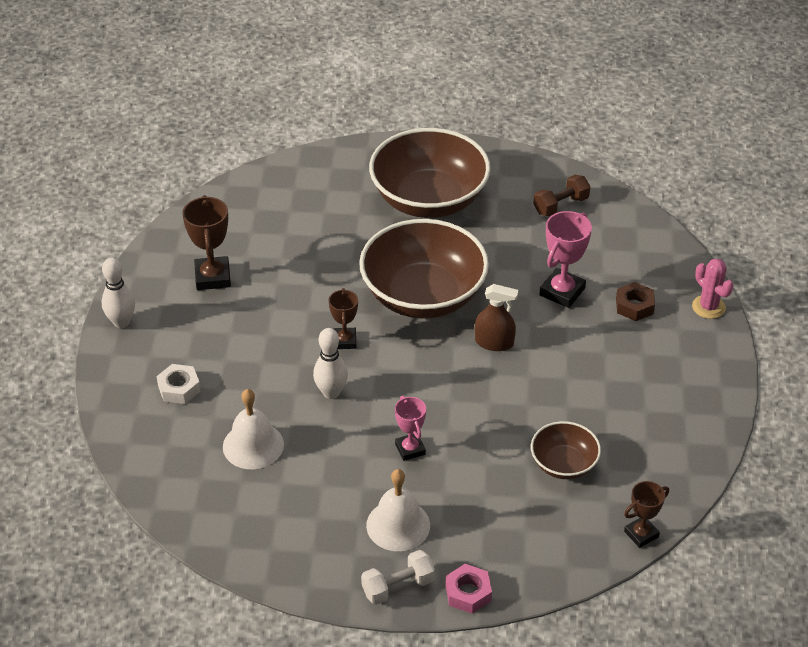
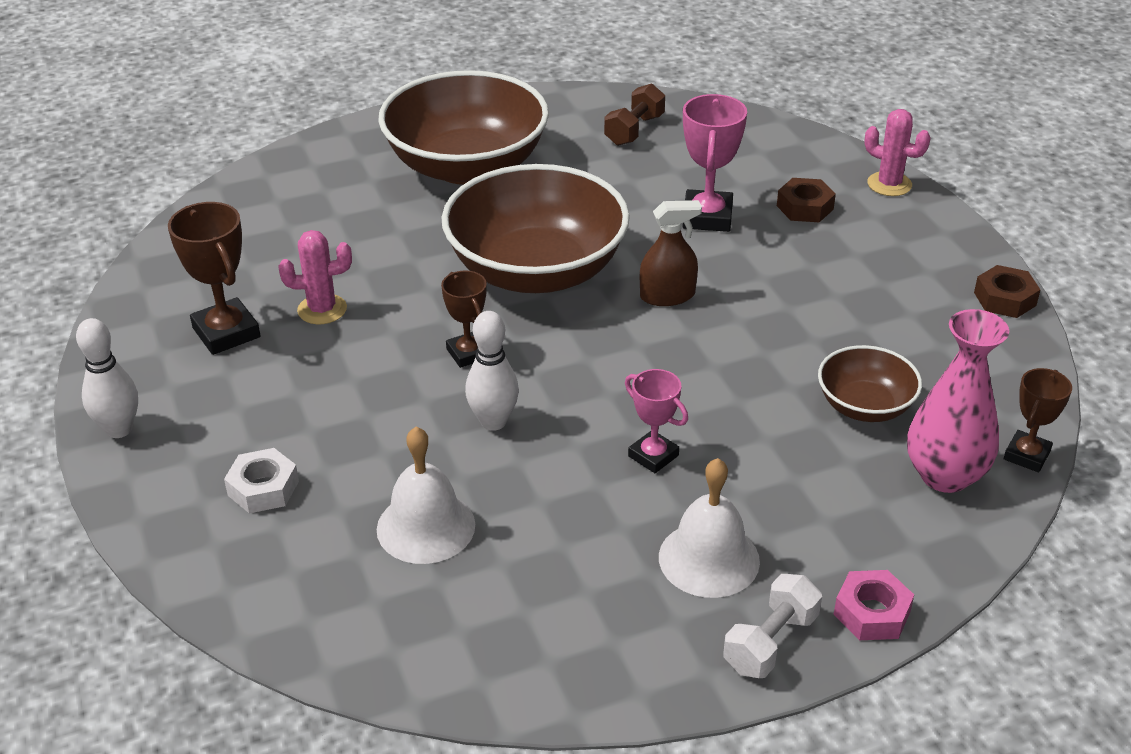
camera: 25 degrees left, 5 degrees down
none -> pink cactus [279,230,352,324]
none -> pink vase [907,309,1009,493]
none -> brown nut [974,265,1041,318]

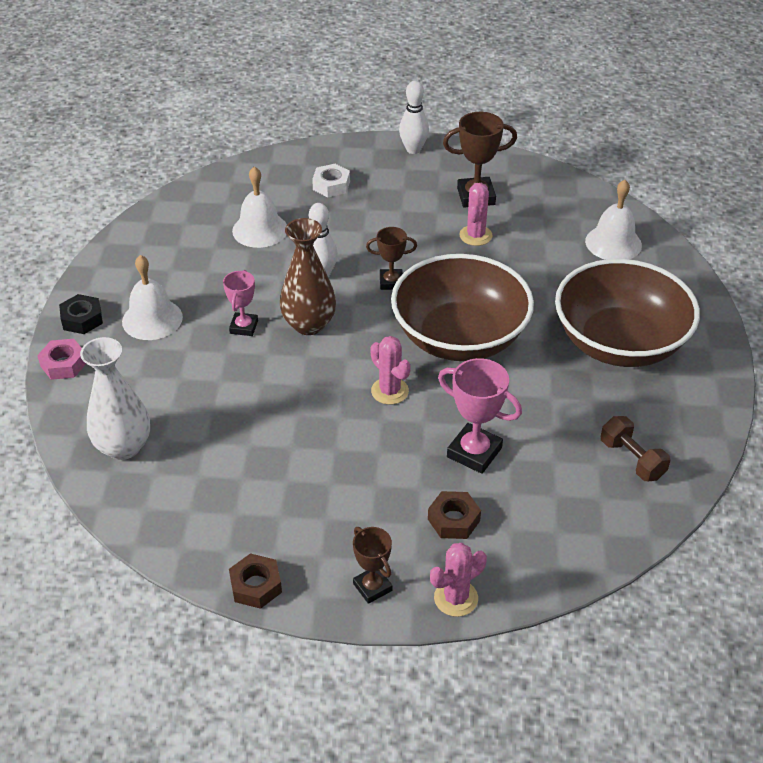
camera: 115 degrees right, 5 degrees up
pink trophy [625,369,688,473] -> pink trophy turned 60 degrees counterclockwise [223,270,258,336]
brown spray bottle [640,200,702,306] -> pink cactus [370,336,411,405]
white dumbbell [723,574,822,678] -> black nut [59,294,103,334]
brown bowl [818,345,922,422] -> none
pink vase [907,309,1009,493] -> white vase [80,337,150,460]
brown trophy [1004,368,1072,472] -> brown trophy moved to [353,527,392,604]
none -> brown vase [280,218,336,335]
none -> white bell [585,180,642,260]

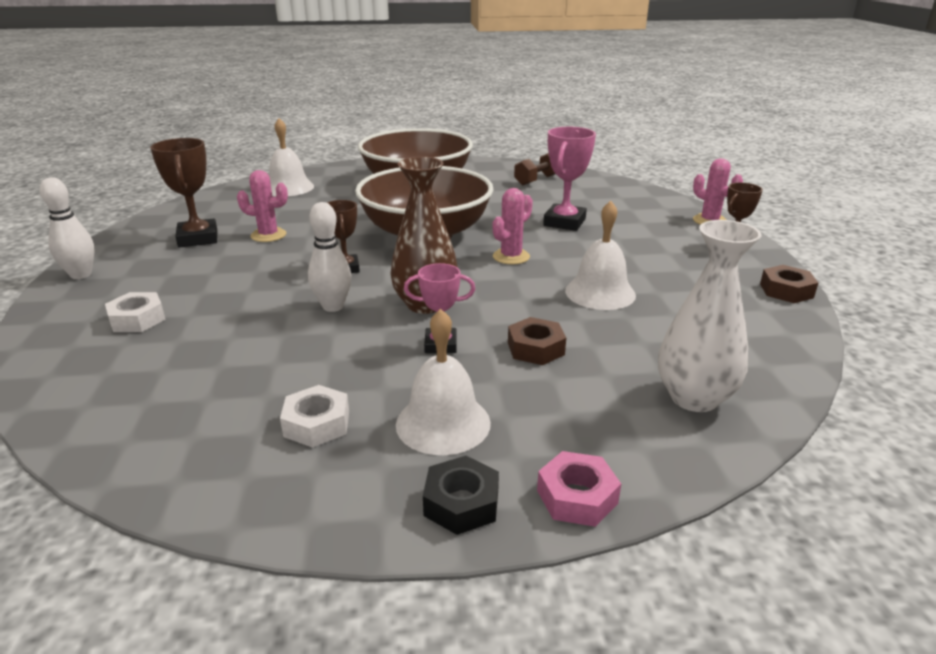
camera: 100 degrees left, 15 degrees down
white bell [232,166,287,248] -> white bell moved to [565,201,636,310]
brown nut [428,491,481,539] -> brown nut moved to [508,317,566,365]
none -> white nut [280,385,349,448]

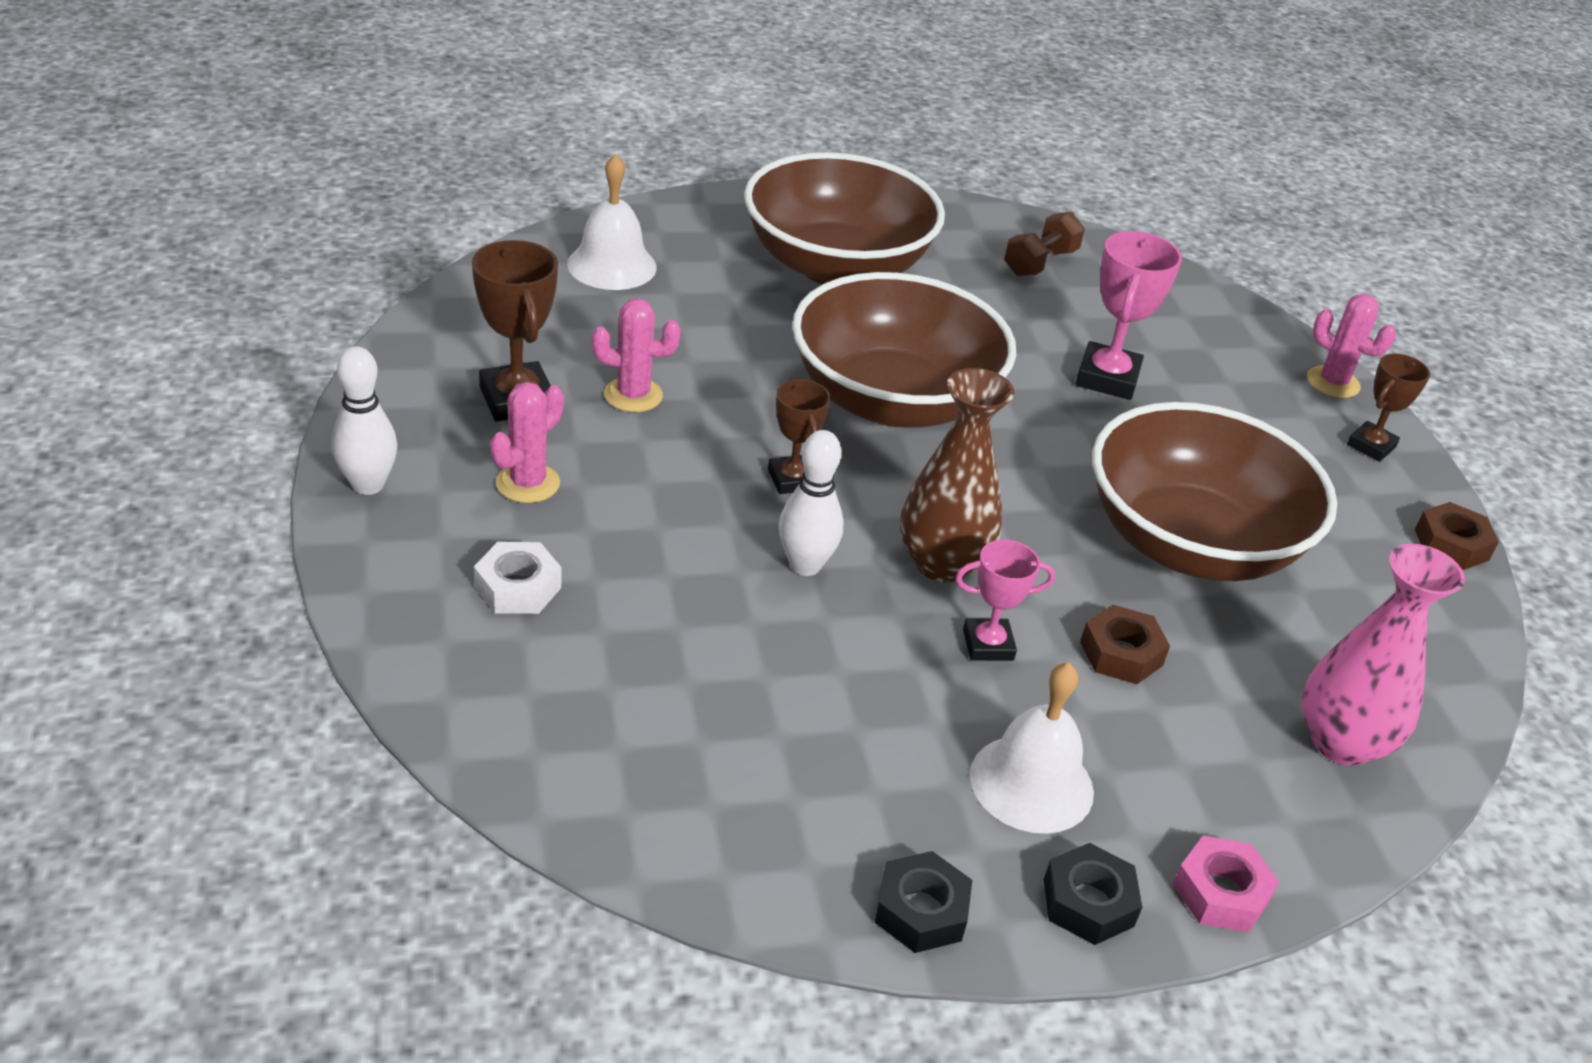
camera: 10 degrees left, 10 degrees up
white nut [280,385,349,448] -> none
pink cactus [493,188,533,264] -> pink cactus moved to [490,382,564,503]
white bell [565,201,636,310] -> brown bowl [1093,402,1337,581]
white vase [658,220,762,412] -> pink vase [1302,544,1465,766]
none -> black nut [875,851,972,953]

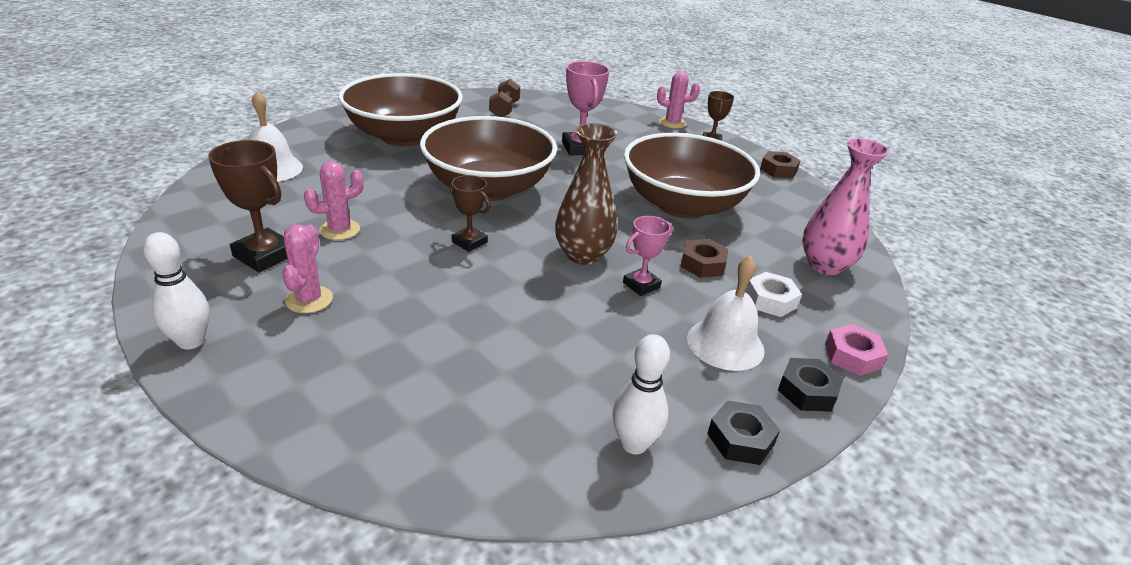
camera: 30 degrees left, 5 degrees down
white nut [474,542,562,614] -> white nut moved to [745,272,802,317]
white bowling pin [779,430,844,576] -> white bowling pin moved to [613,334,670,454]

